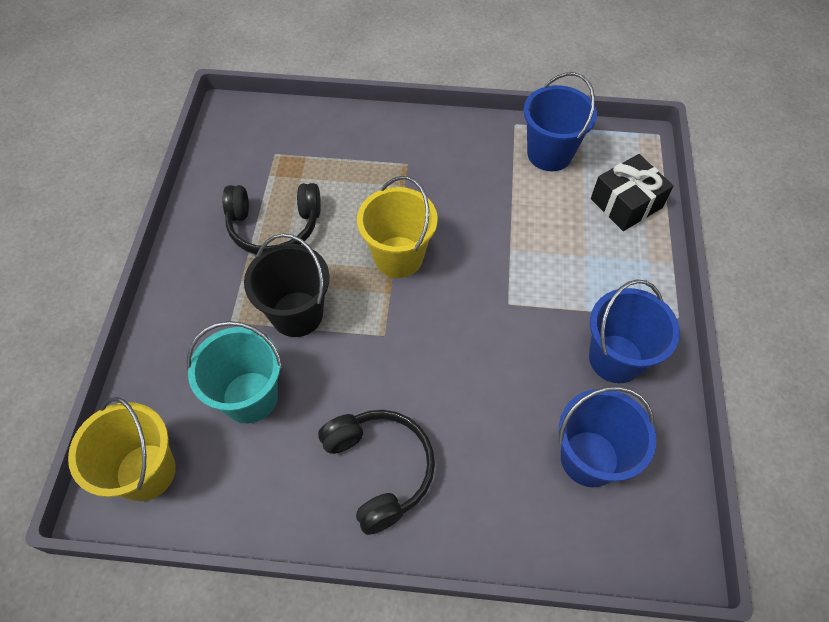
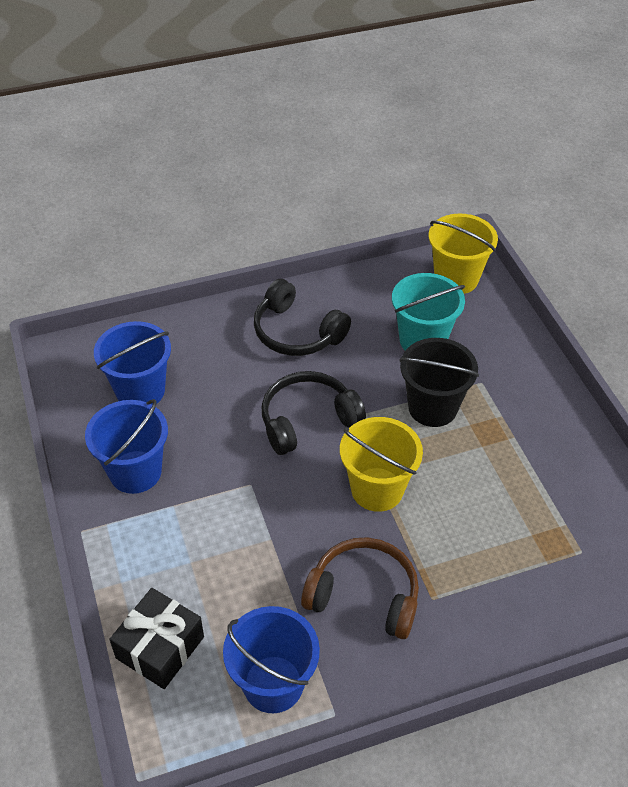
camera: 155 degrees right, 10 degrees down
black headphones [222,183,321,255] -> black headphones moved to [262,371,366,455]
none -> brown headphones [301,537,419,639]

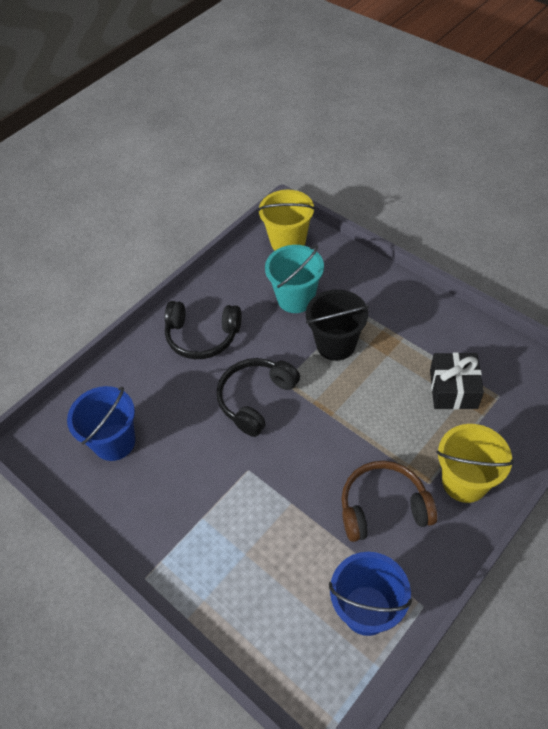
camera: 25 degrees left, 5 degrees up
blue bucket [85,399,168,494] -> none
black gift [109,588,204,689] -> black gift moved to [430,352,484,409]
yellow bucket [340,417,423,512] -> yellow bucket moved to [436,424,514,503]

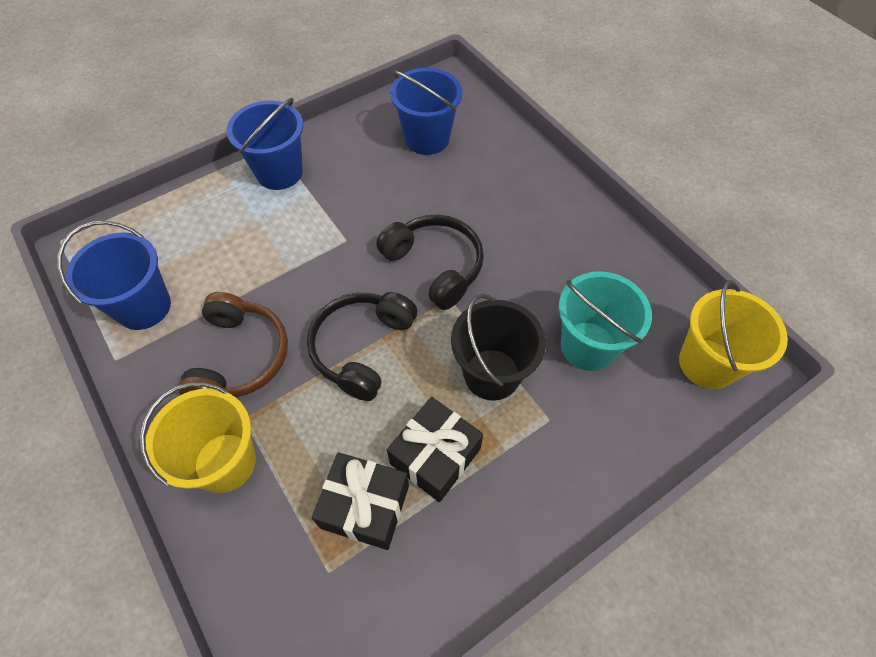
camera: 100 degrees right, 5 degrees up
black headphones [165,301,242,359] -> black headphones moved to [307,292,417,401]
none -> blue bucket [227,98,303,190]
none -> black gift [387,397,483,502]

